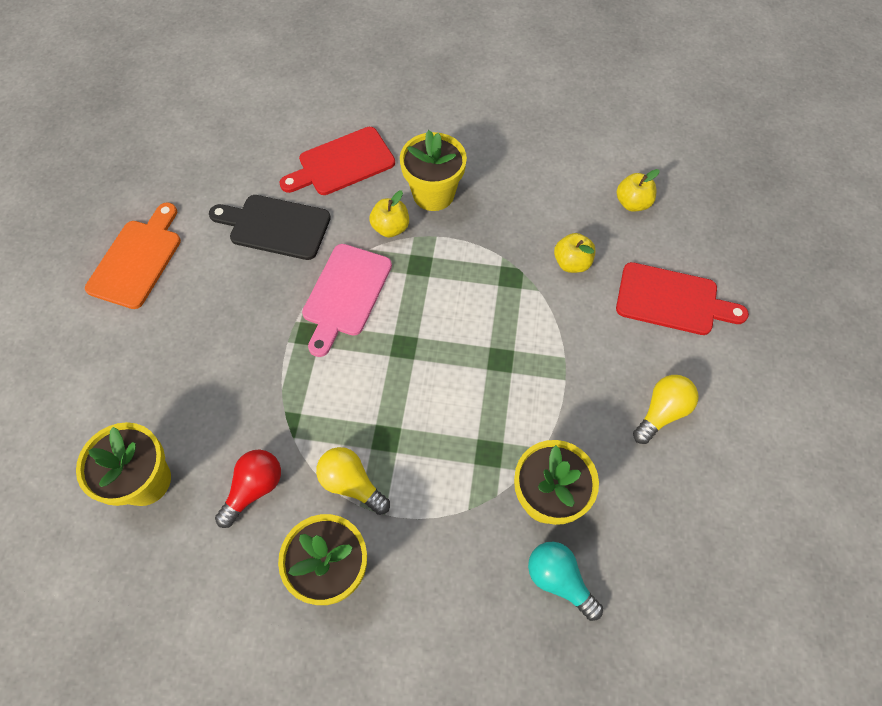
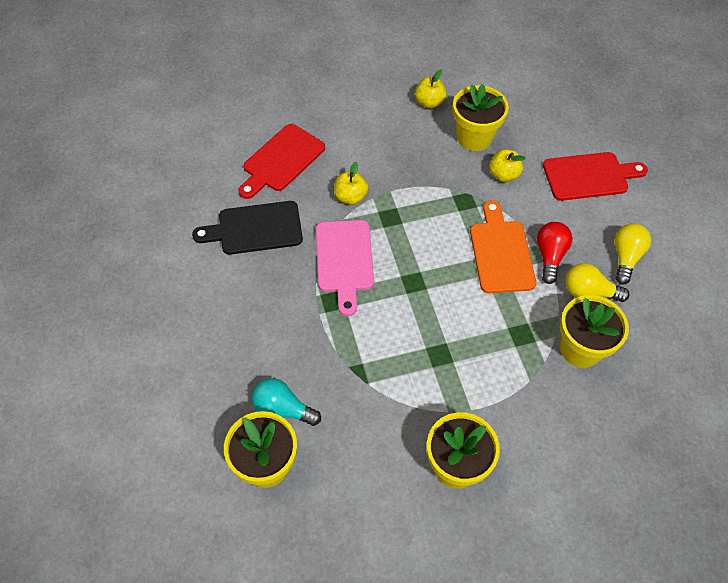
camera: 25 degrees left, 5 degrees down
orange cutting board [85,202,181,309] -> orange cutting board moved to [470,200,536,293]
red light bulb [215,449,281,528] -> red light bulb moved to [537,222,573,284]
yellow light bulb [316,447,390,515] -> yellow light bulb moved to [565,263,630,302]
yellow flower pot [400,130,467,211] -> yellow flower pot moved to [453,84,509,151]
turquoise light bulb [528,542,603,621] -> turquoise light bulb moved to [252,378,321,426]
yellow apple [617,169,660,212] -> yellow apple moved to [415,70,447,109]

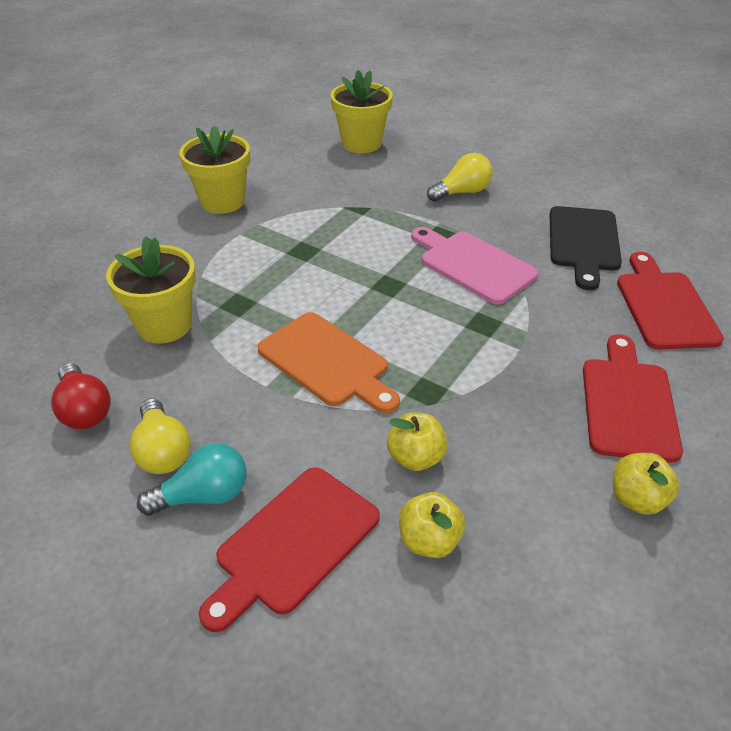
camera: 140 degrees right, 15 degrees down
black cutting board [192,201,303,255] -> black cutting board turned 150 degrees clockwise [550,206,622,290]
turquoise light bulb [252,378,321,426] -> turquoise light bulb moved to [137,443,246,516]
yellow apple [334,162,368,205] -> yellow apple moved to [399,492,465,558]
yellow flower pot [453,84,509,151] -> none
red light bulb [537,222,573,284] -> red light bulb moved to [51,363,111,429]
yellow light bulb [565,263,630,302] -> yellow light bulb moved to [427,153,493,202]
none -> red cutting board [583,334,683,463]

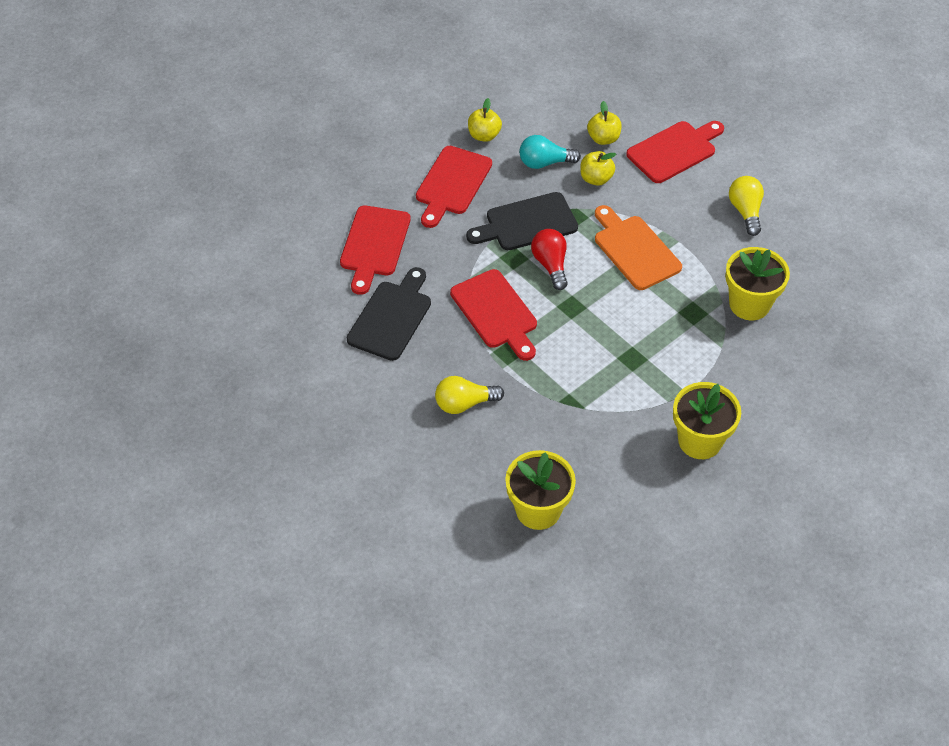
camera: 165 degrees left, 10 degrees up
red light bulb [51,363,111,429] -> red light bulb moved to [531,229,568,290]
turquoise light bulb [137,443,246,516] -> turquoise light bulb moved to [519,135,581,169]
pink cutting board [411,227,538,305] -> red cutting board [450,269,537,361]
none -> black cutting board [466,192,578,250]

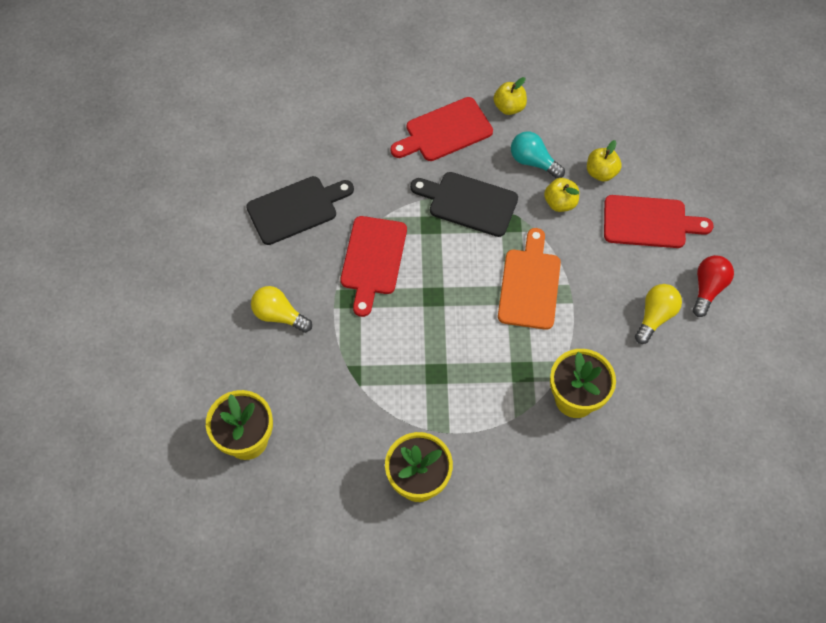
camera: 40 degrees right, 10 degrees up
red cutting board [340,205,411,295] -> none
red light bulb [531,229,568,290] -> red light bulb moved to [693,255,734,317]

